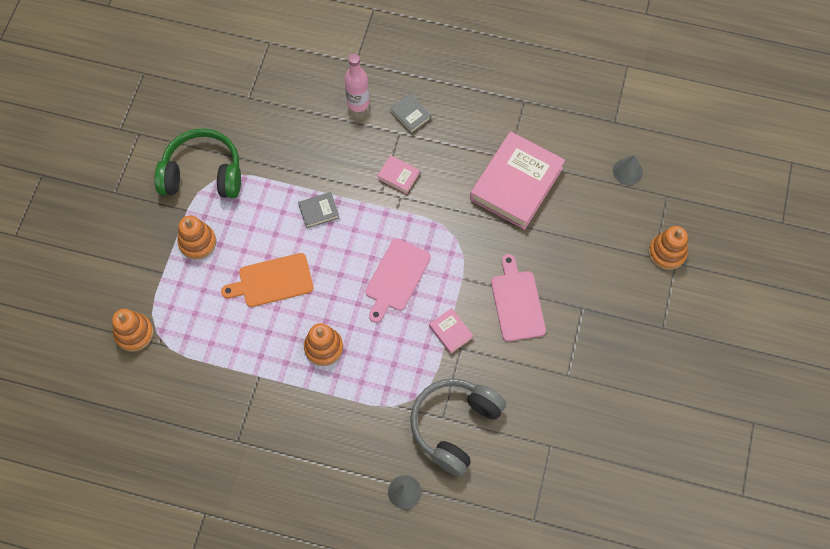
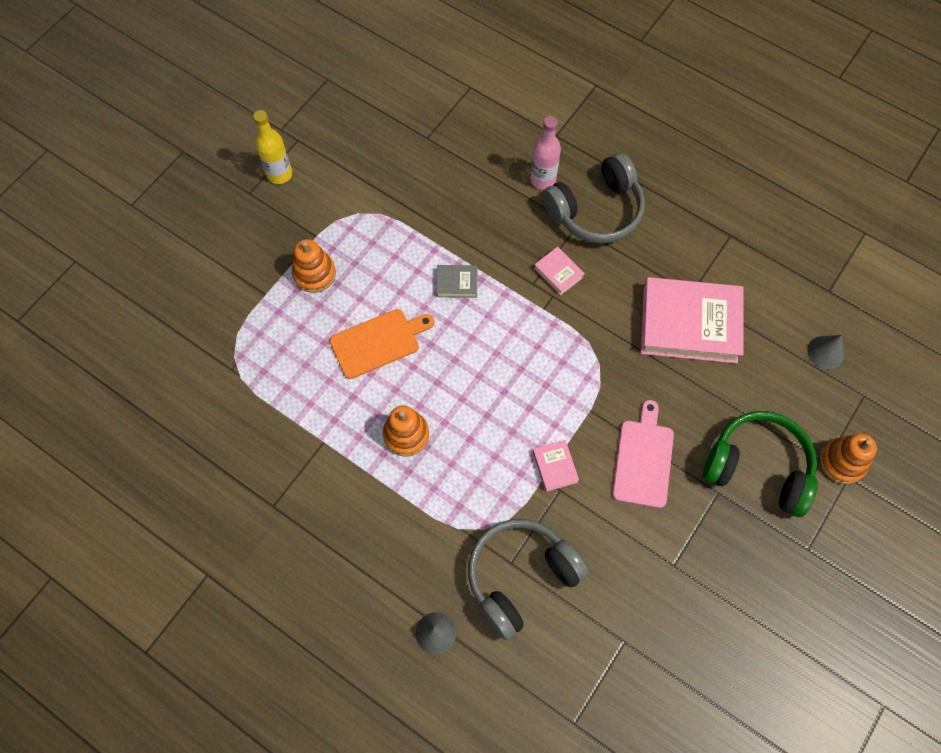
camera: 20 degrees right, 0 degrees up
orange stacking toy [112,309,154,352] -> none
green headphones [154,128,241,198] -> green headphones moved to [703,411,818,517]
orange cutting board [221,253,313,307] -> orange cutting board turned 150 degrees clockwise [329,309,434,379]
pink cutting board [365,239,431,323] -> none
grey book [390,93,431,134] -> grey headphones [542,153,645,244]
pink book [470,131,565,230] -> pink book turned 45 degrees clockwise [641,277,743,364]
none -> yellow bottle [253,110,292,184]

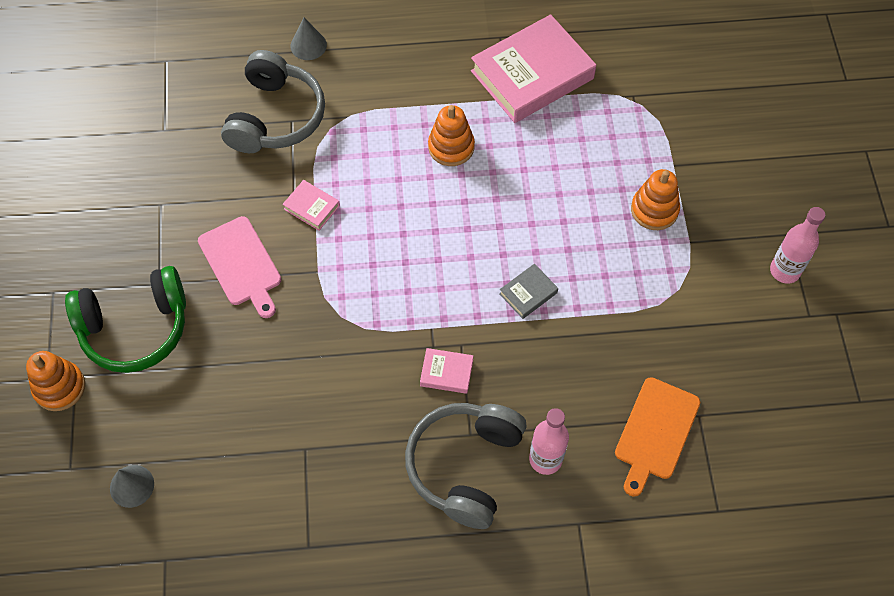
camera: 140 degrees right, 5 degrees down
yellow bottle [253,110,292,184] -> pink bottle [770,207,825,284]
orange cutting board [329,309,434,379] -> orange cutting board moved to [615,377,700,497]
pink book [641,277,743,364] -> pink book moved to [471,14,596,123]

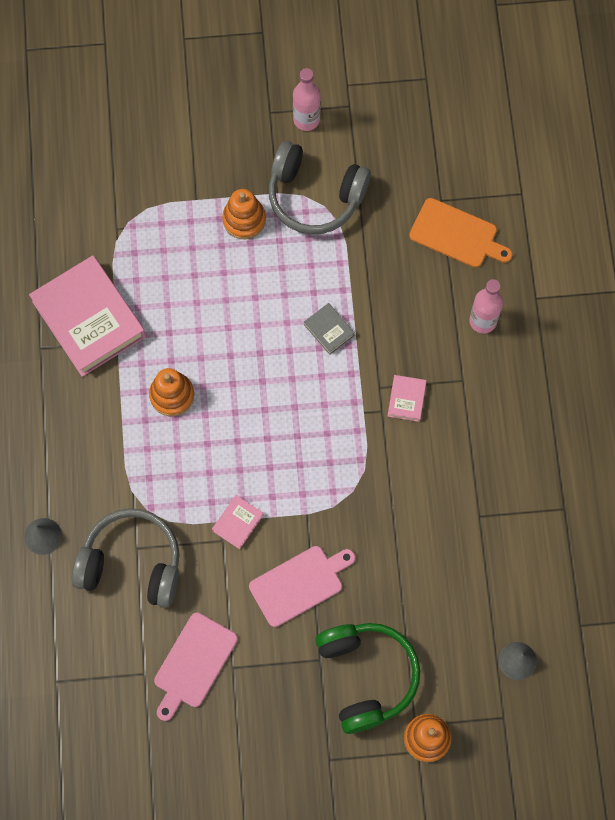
camera: 90 degrees left, 10 degrees up
grey headphones [405,403,527,529] -> grey headphones moved to [269,141,371,234]
none -> pink cutting board [154,612,238,721]

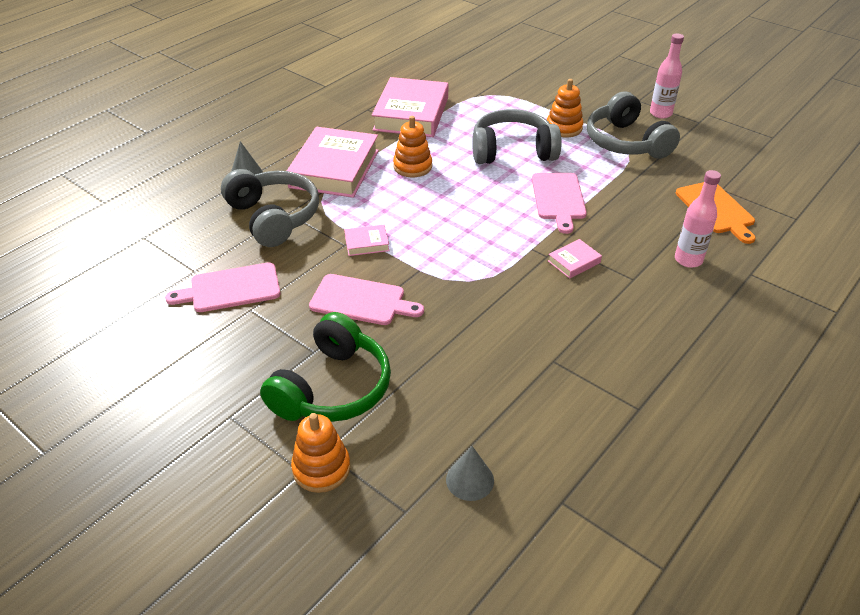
camera: 45 degrees right, 30 degrees down
grey book [304,303,355,355] -> pink cutting board [532,173,587,234]
none -> pink book [287,127,379,198]
none -> grey headphones [472,109,561,164]

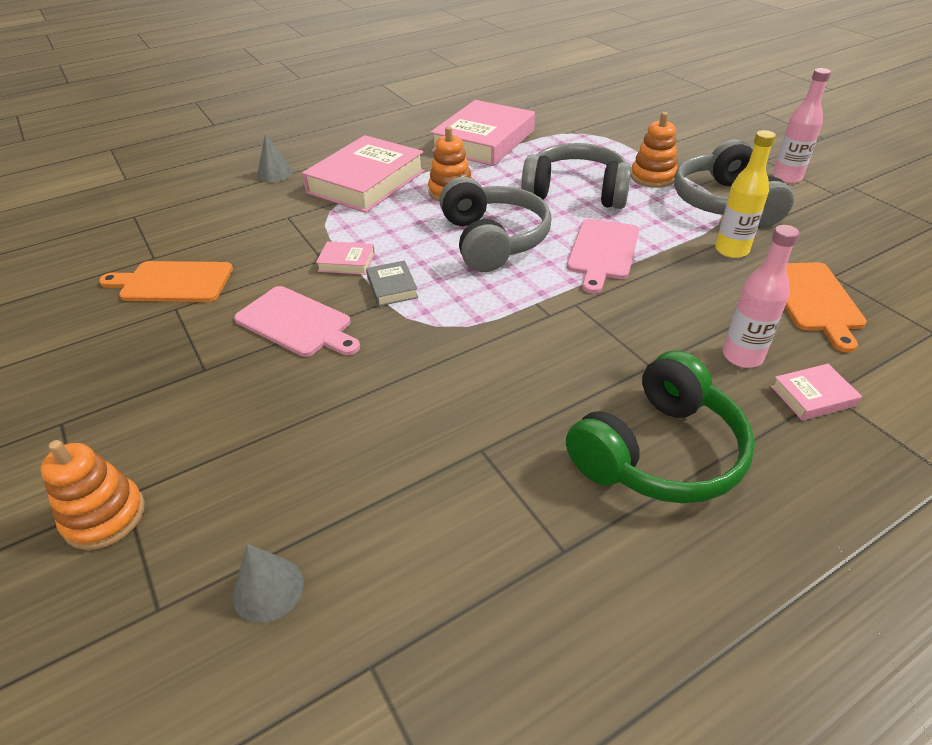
camera: 20 degrees right, 0 degrees up
pink cutting board [165,262,281,312] -> orange cutting board [99,261,233,302]
grey headphones [221,169,319,247] -> grey headphones moved to [439,177,552,272]
green headphones [260,312,391,422] -> green headphones moved to [566,350,755,503]
pink book [548,239,602,279] -> pink book moved to [771,364,862,420]
none -> grey book [366,261,418,306]
none -> yellow bottle [715,130,776,258]

